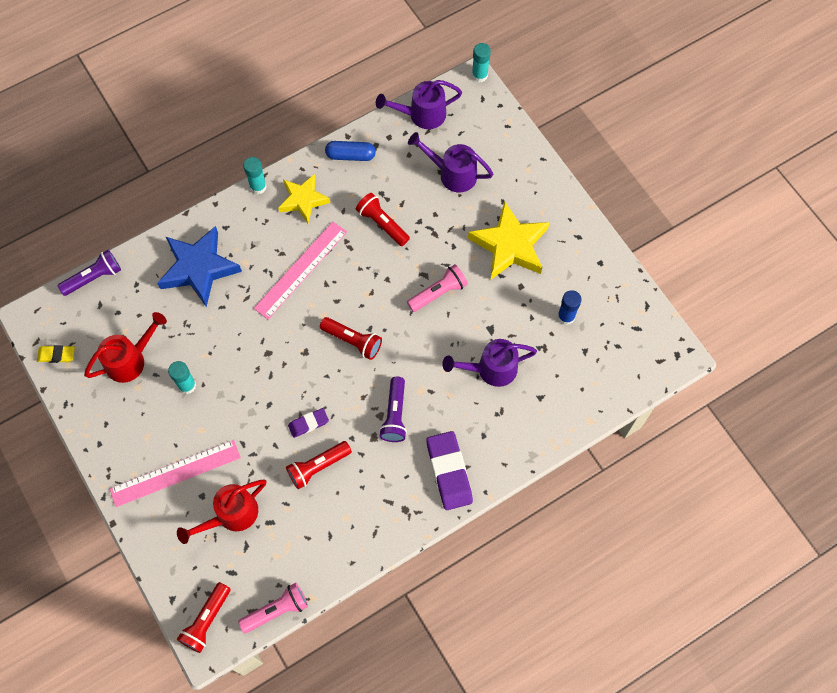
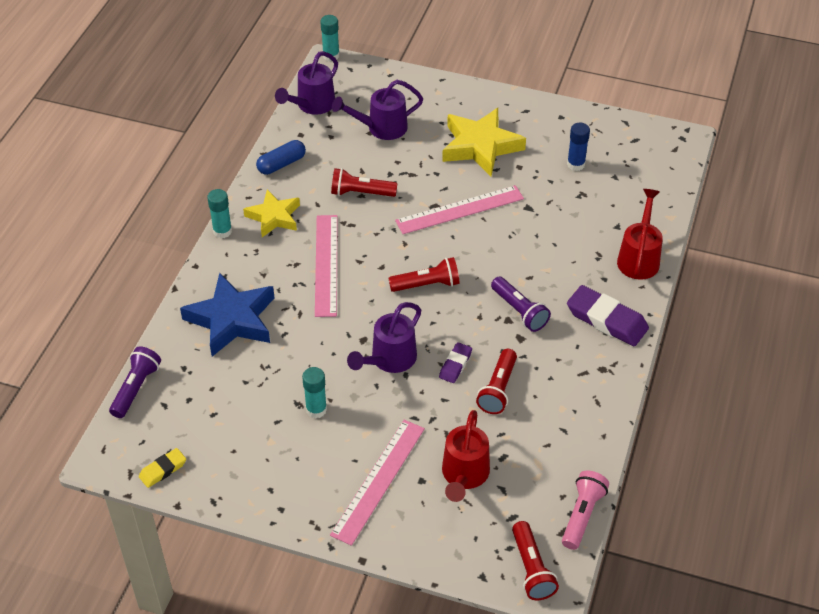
camera: 40 degrees left, 20 degrees down
red watering can [84,312,167,383] -> red watering can moved to [617,189,663,280]
pink flashlight [407,264,468,312] -> pink ruler [395,185,524,234]
purple watering can [442,339,537,387] -> purple watering can moved to [347,302,421,373]

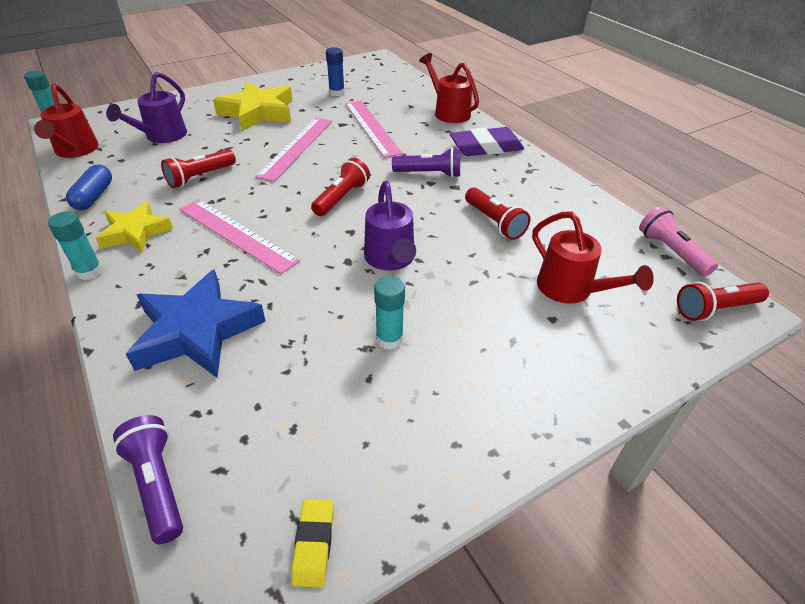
camera: 50 degrees left, 5 degrees down
purple watering can [275,51,338,115] -> red watering can [34,83,99,158]
pink ruler [330,420,425,546] -> pink ruler moved to [345,101,403,158]
purple eraser [439,342,472,383] -> none
red flashlight [512,521,559,600] -> red flashlight turned 135 degrees clockwise [677,282,769,321]

